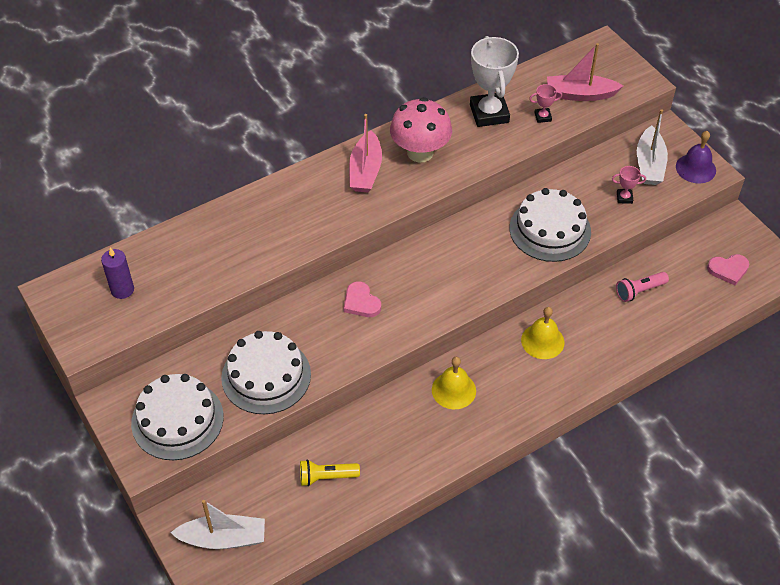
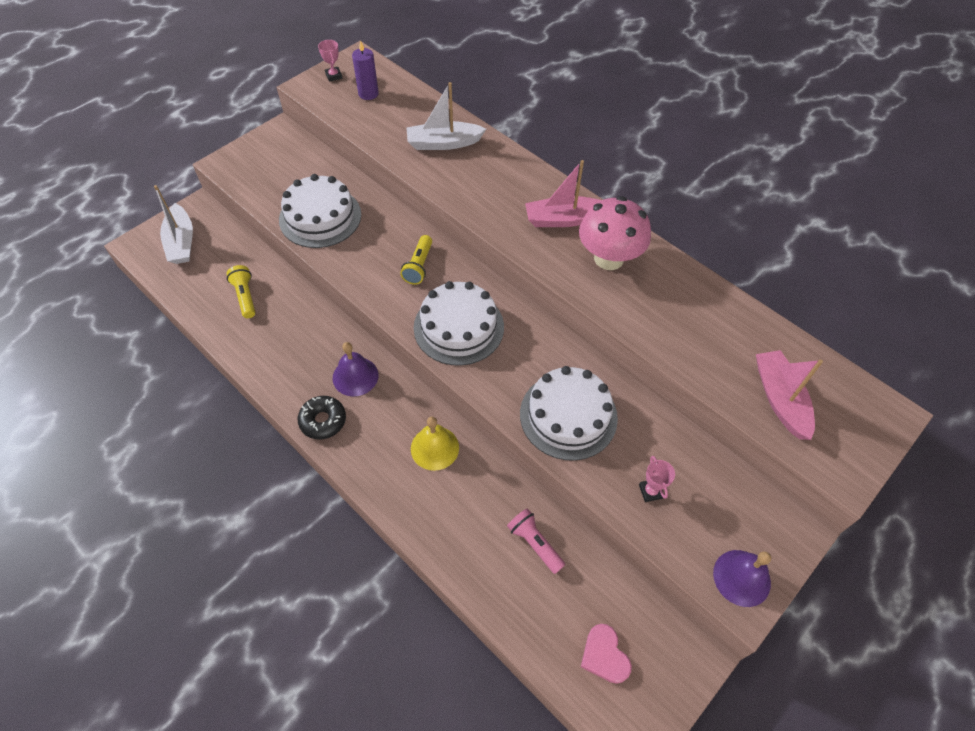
camera: 75 degrees right, 5 degrees up
white cake [131,374,224,460] -> white cake moved to [414,281,504,366]
pink heart [343,281,381,317] -> yellow flashlight [400,235,432,285]
yellow bell [432,357,476,409] -> purple bell [333,342,378,396]
white trophy [470,36,519,127] -> none
pink trophy [529,84,562,123] -> pink trophy moved to [318,40,342,82]
white boat [637,109,668,185] -> white boat moved to [406,82,486,150]
none -> black donut [298,396,346,440]

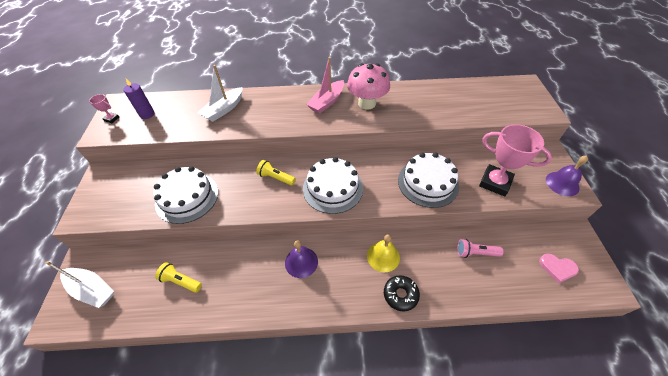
camera: 45 degrees left, 5 degrees down
black donut [298,396,346,440] -> black donut moved to [384,275,420,312]
yellow flashlight [400,235,432,285] -> yellow flashlight turned 150 degrees clockwise [256,160,296,186]
pink trophy [639,456,675,502] -> pink trophy [479,124,552,196], size x2.27
pink boat [756,350,823,440] -> none

